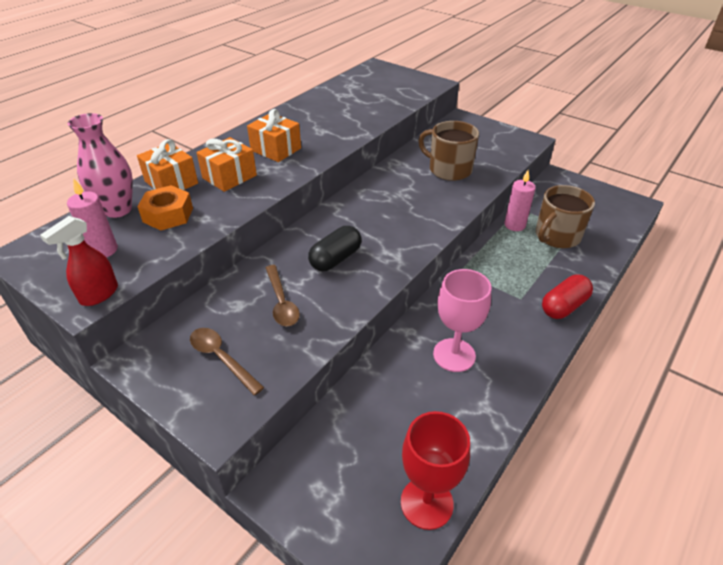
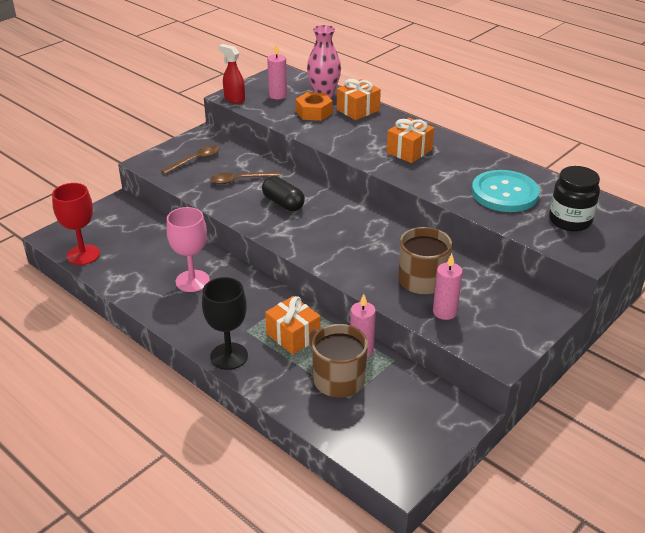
camera: 95 degrees right, 5 degrees down
orange gift [196,137,257,192] -> orange gift moved to [265,296,320,355]
red capsule [542,274,593,319] -> black goblet [202,277,248,370]
none -> pink candle [433,254,463,320]
none -> turquoise button [472,170,540,212]
none -> black jar [549,166,600,231]

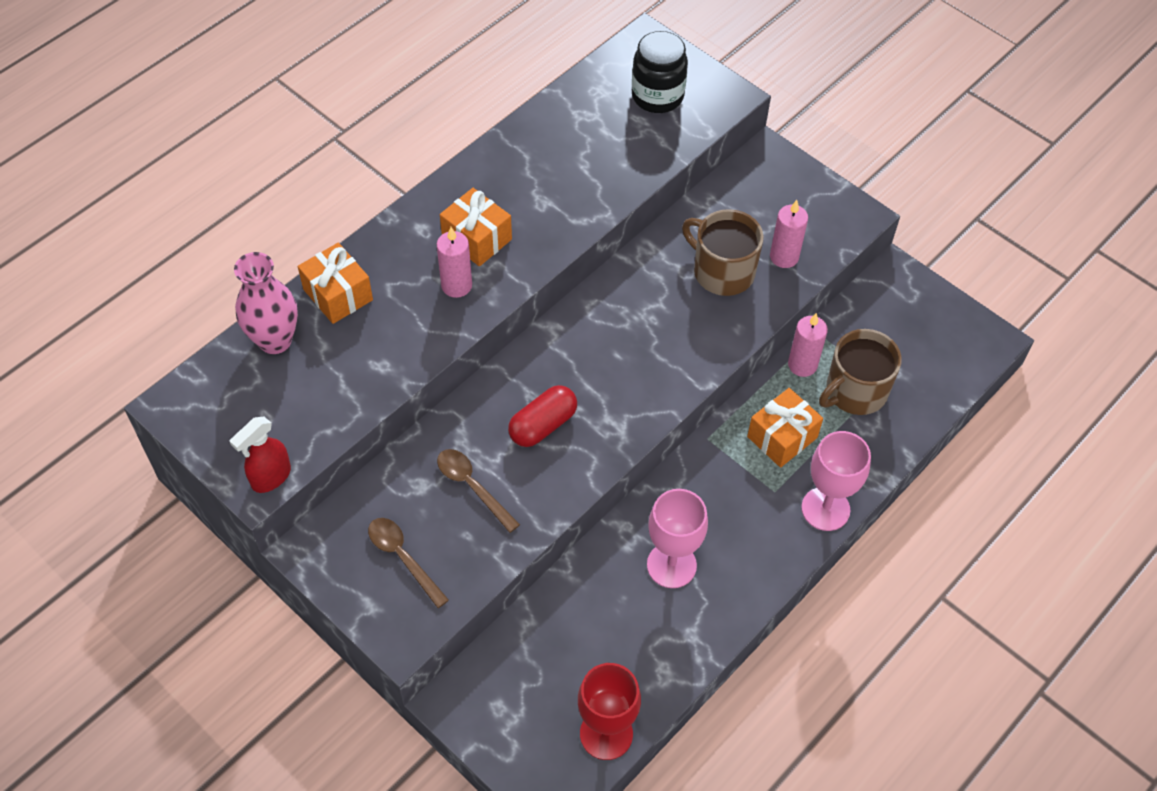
camera: 90 degrees left, 20 degrees up
black goblet [202,277,248,370] -> pink goblet [801,431,871,531]
brown spoon [210,172,279,184] -> brown spoon turned 150 degrees clockwise [437,449,520,533]
black capsule [262,176,305,211] -> red capsule [508,385,577,447]
pink candle [267,44,287,99] -> pink candle moved to [436,227,472,298]
orange nut [296,92,333,121] -> none
turquoise button [472,170,540,212] -> none

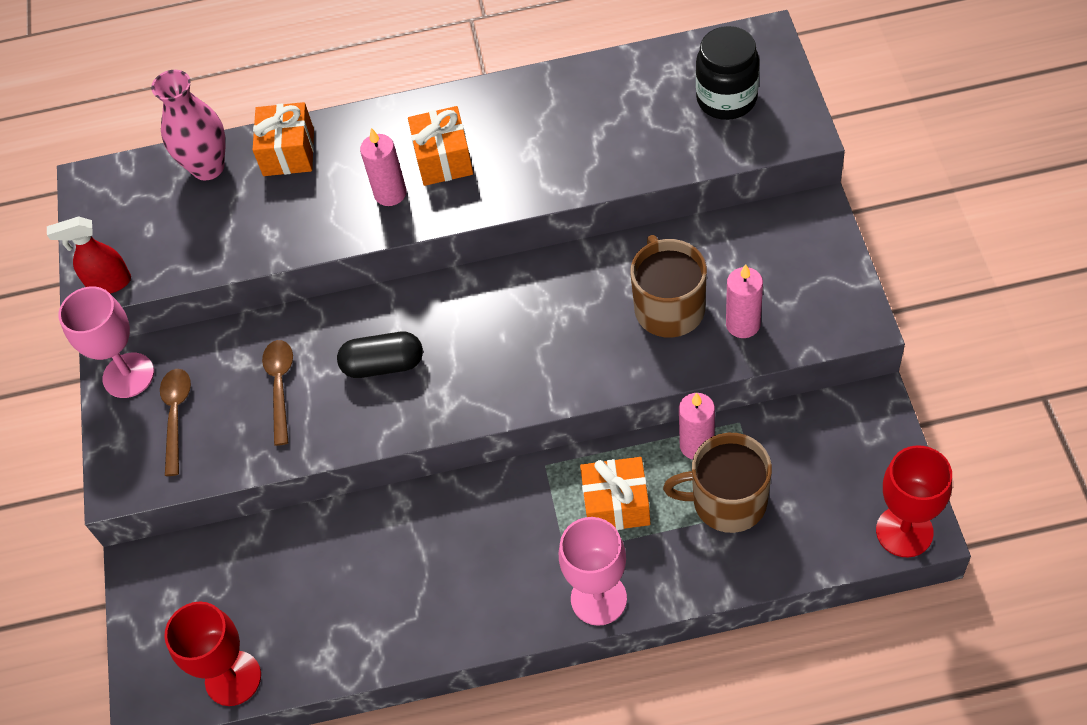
camera: 45 degrees right, 0 degrees up
red capsule [508,385,577,447] -> black capsule [337,332,423,378]
pink goblet [647,489,708,588] -> pink goblet moved to [58,286,154,398]
none -> red goblet [876,445,952,557]

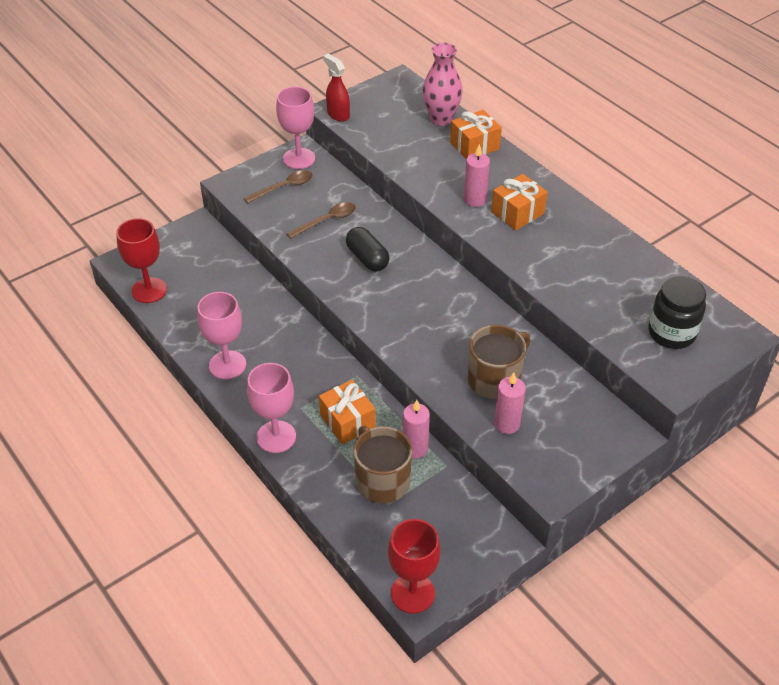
camera: 55 degrees right, 10 degrees down
none -> pink goblet [197,292,246,379]

